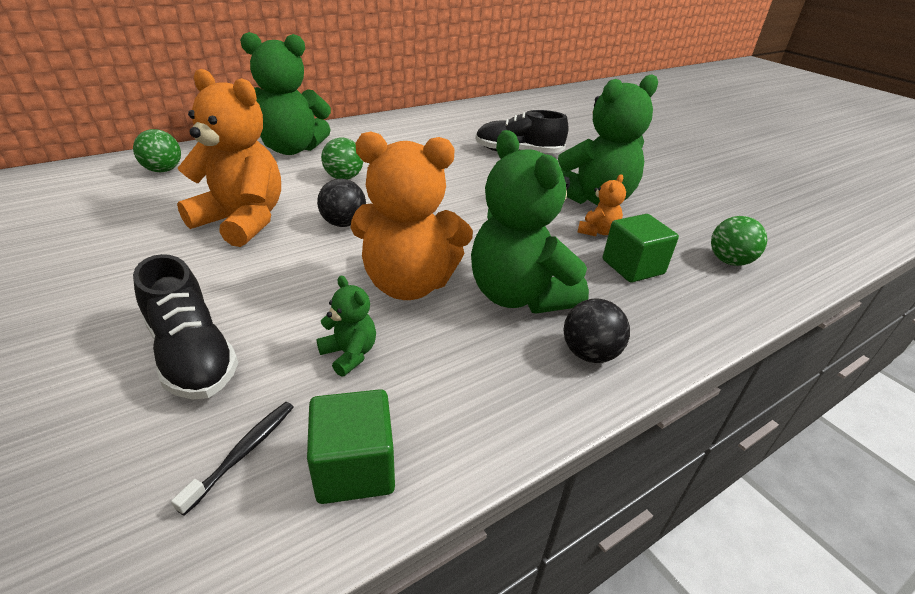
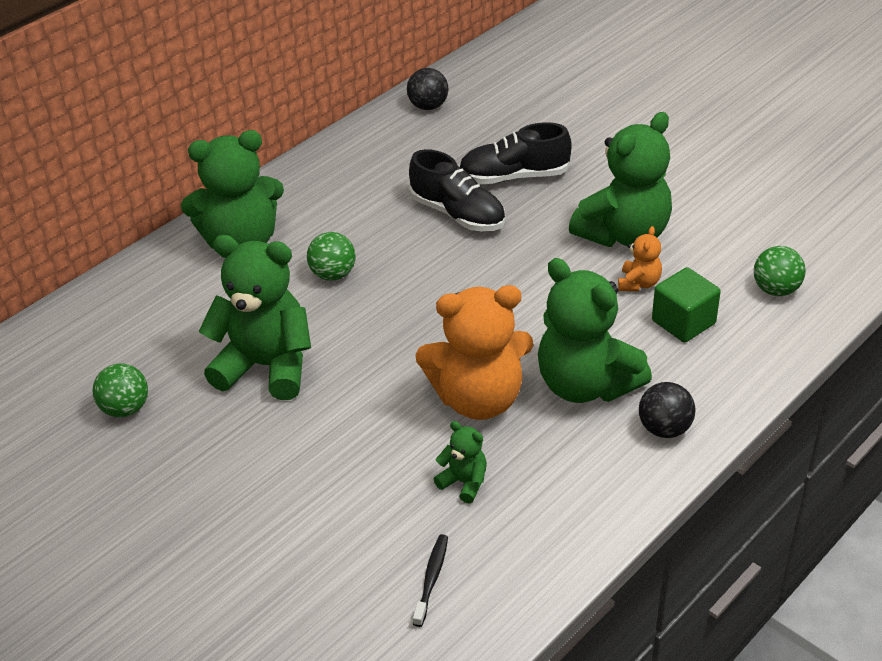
camera: 10 degrees left, 5 degrees up
green ball [133,129,181,172] -> green ball moved to [93,363,148,417]
black shoe [133,254,238,400] -> black shoe moved to [409,149,505,231]
orange teddy bear [177,69,281,247] -> green teddy bear [199,235,311,400]
green cube [307,389,395,504] -> none
black ball [317,179,366,227] -> black ball moved to [407,68,449,110]

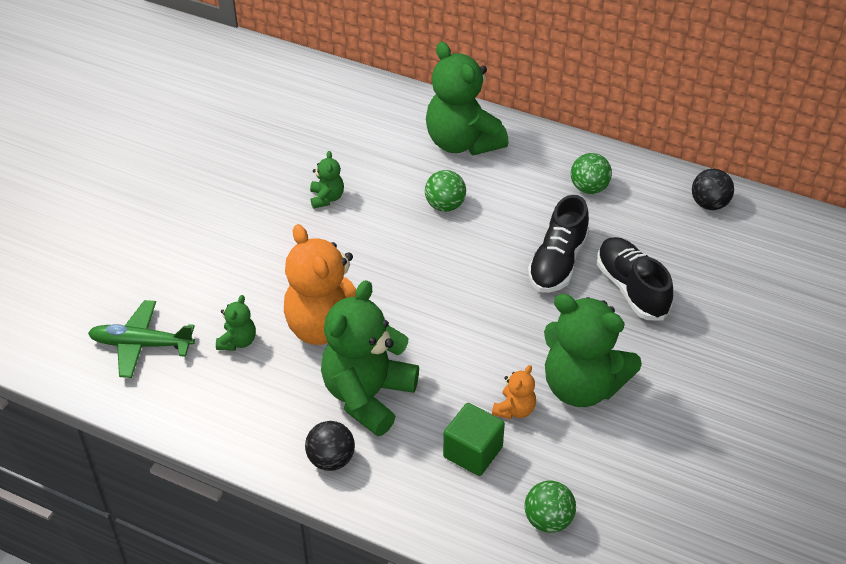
camera: 70 degrees right, 5 degrees up
green ball [93,363,148,417] -> green ball moved to [571,153,612,194]
green teddy bear [199,235,311,400] -> green teddy bear [310,151,344,209], size x0.45
black toothbrush [413,534,448,627] -> green plane [88,300,195,378]
orange teddy bear [618,226,662,291] -> orange teddy bear turned 60 degrees counterclockwise [492,365,536,419]

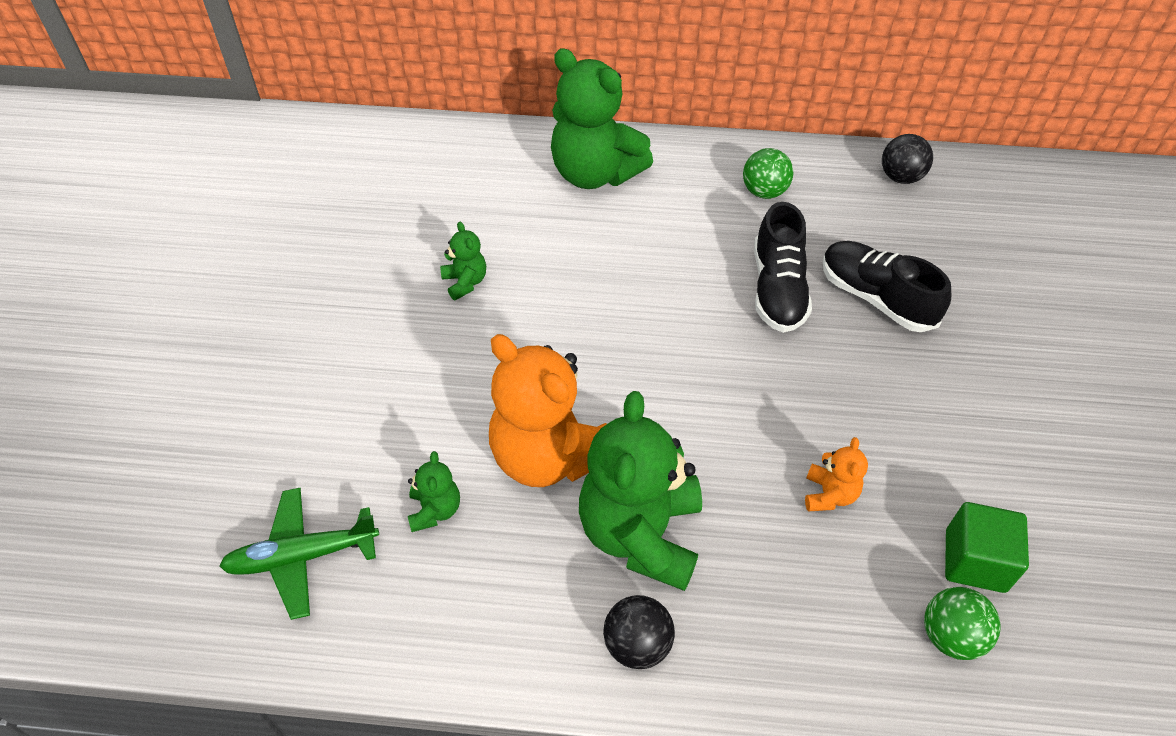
camera: 20 degrees left, 5 degrees up
green ball [425,170,466,212] -> none
green cube [443,403,505,476] -> green cube moved to [945,502,1029,593]
green teddy bear [544,294,642,407] -> none

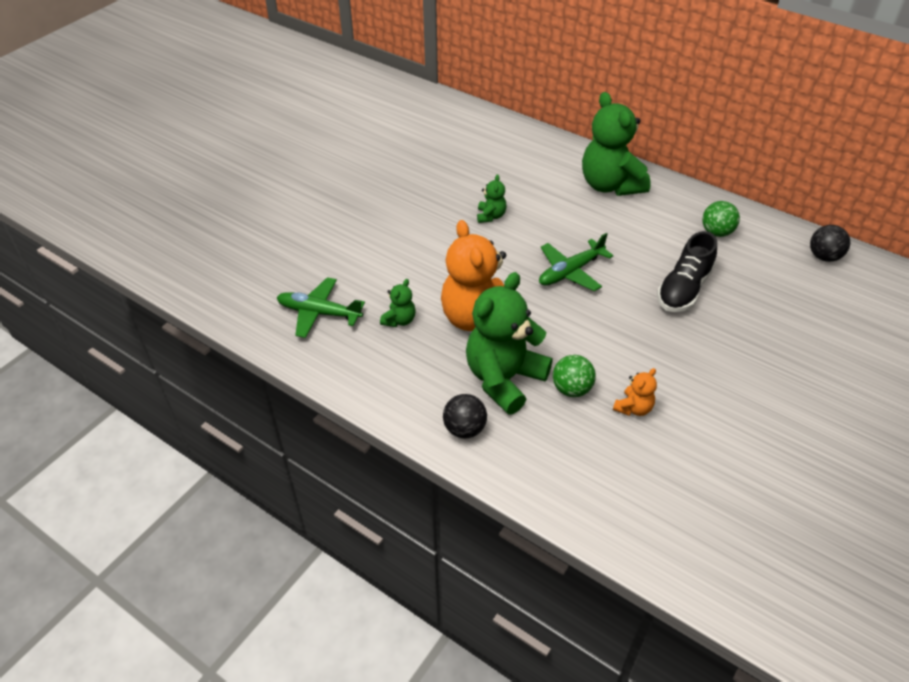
camera: 30 degrees right, 5 degrees down
black shoe [823,241,951,332] -> none
green ball [924,587,1001,660] -> green ball moved to [553,355,596,397]
green cube [945,502,1029,593] -> none
none -> green plane [539,233,613,291]

